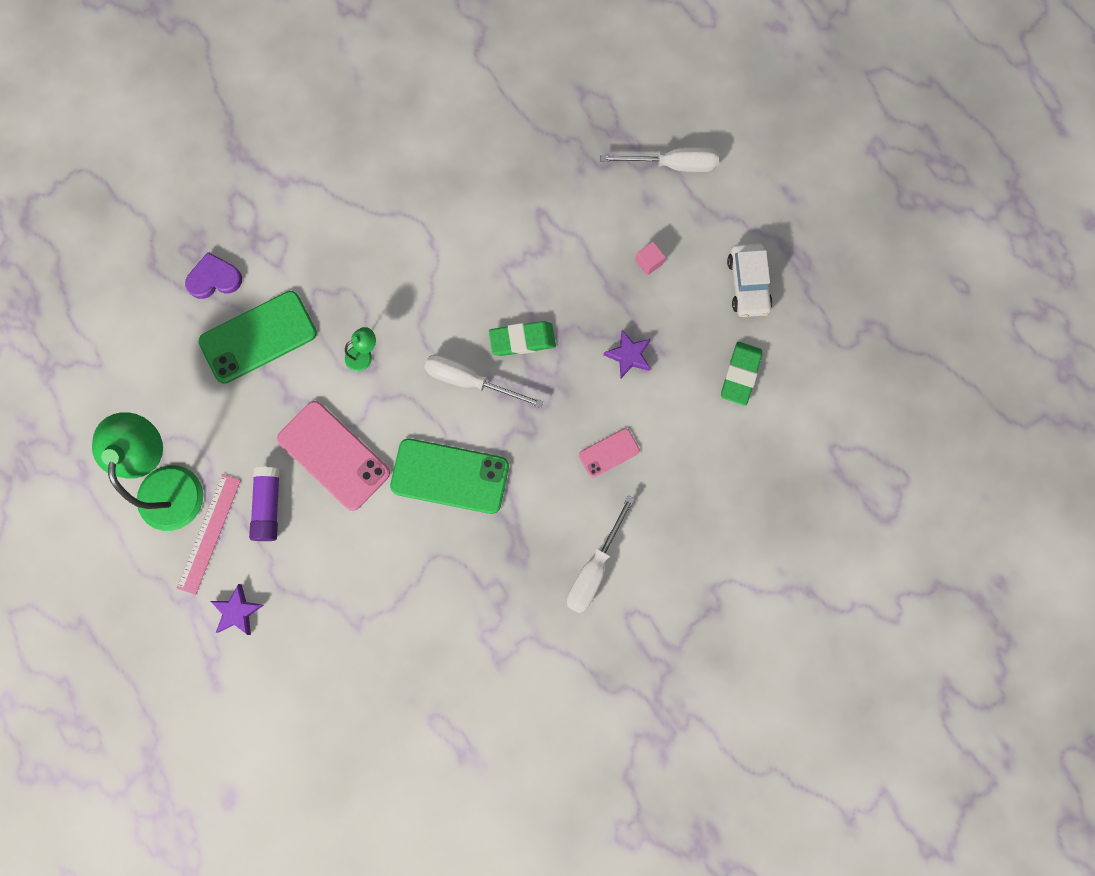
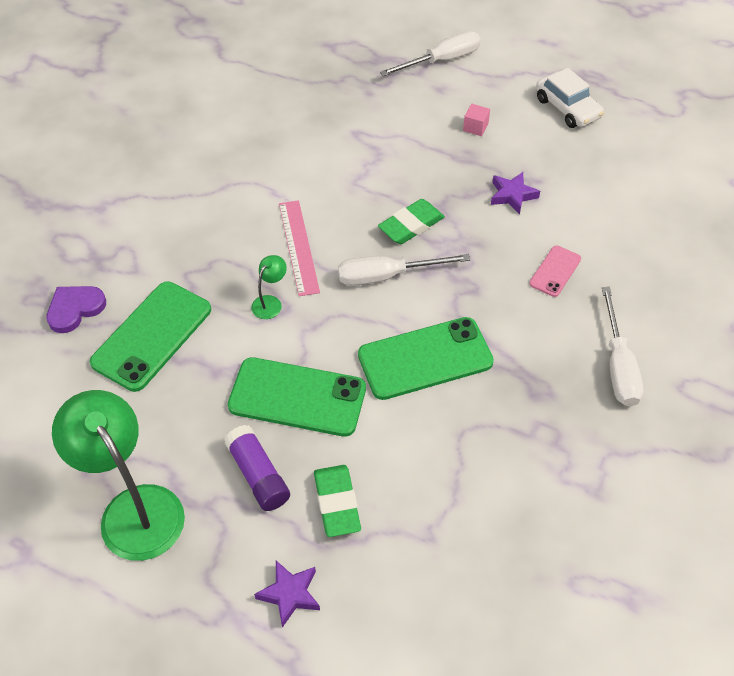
camera: 30 degrees left, 25 degrees down
pink ruler [177,474,241,595] -> pink ruler moved to [279,200,320,296]
pink phone [277,401,390,511] -> green phone [228,357,366,437]
green eraser [721,342,762,406] -> green eraser moved to [314,465,361,537]

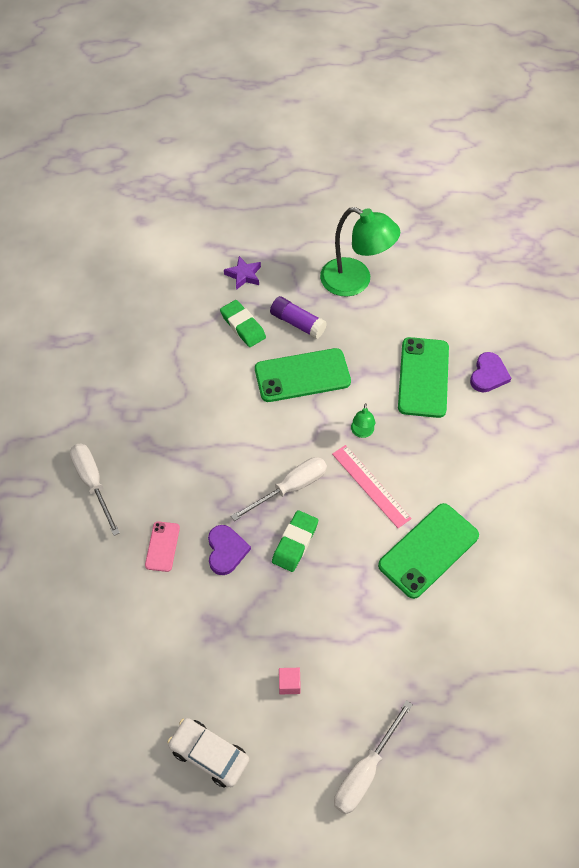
camera: 155 degrees right, 5 degrees up
green phone [358,317,494,400] -> green phone moved to [378,503,479,599]
purple star [491,172,540,215] -> none
none -> purple heart [208,525,251,575]

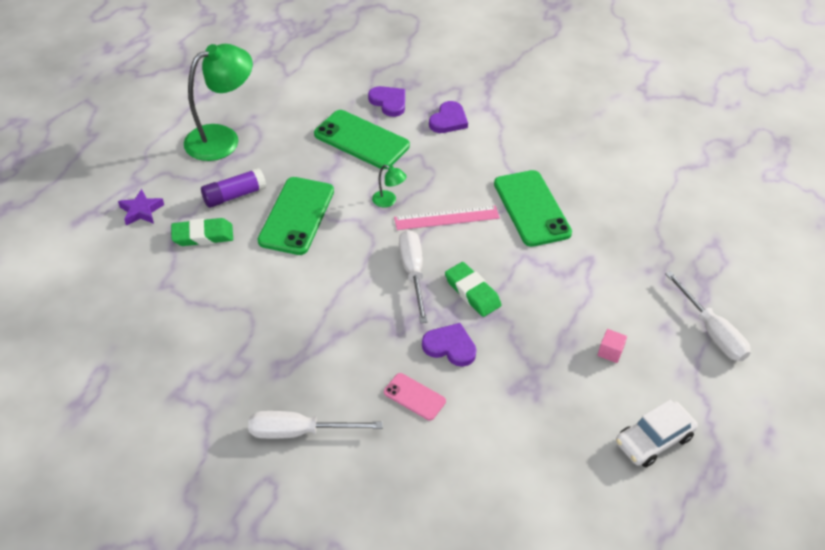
camera: 65 degrees left, 10 degrees down
none -> purple heart [429,101,468,133]

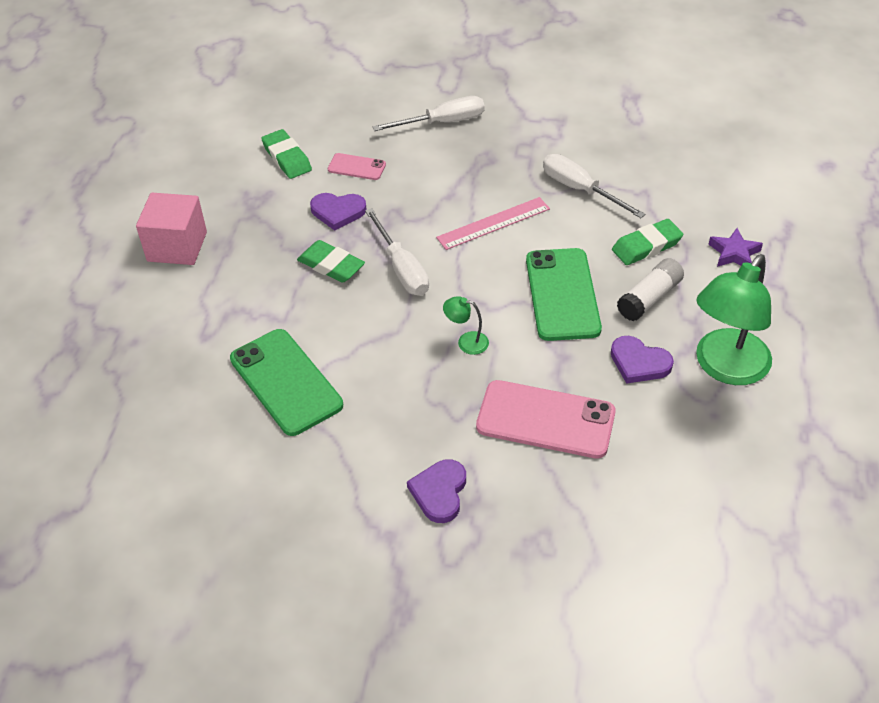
camera: 165 degrees right, 0 degrees up
purple glue stick [201,168,267,208] -> white glue stick [617,258,684,321]
green phone [314,110,410,169] -> pink phone [476,380,616,459]
purple heart [368,86,405,117] -> purple heart moved to [611,336,674,384]
pink ruler [394,206,500,230] -> pink ruler moved to [436,197,550,250]
pink cube [597,329,627,363] -> pink cube [136,193,207,265], size x2.27
white car [616,400,698,467] -> none
white screwdriver [666,271,751,361] -> white screwdriver moved to [543,154,645,218]
none -> green eraser [261,129,312,179]

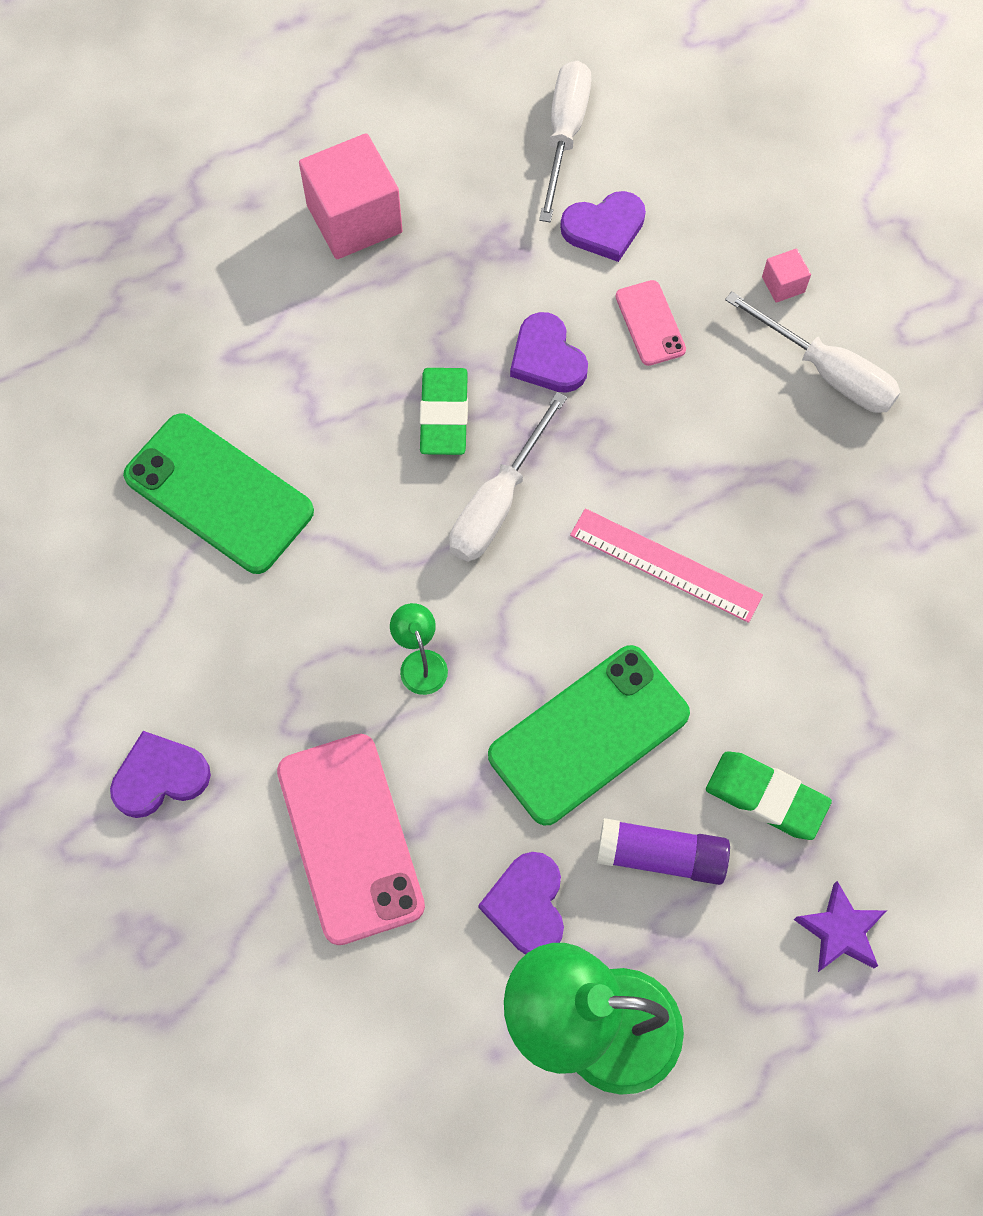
camera: 55 degrees right, 20 degrees up
green phone [230,329,343,436] -> green phone turned 75 degrees counterclockwise [123,413,314,574]
green eraser [261,129,312,179] -> purple heart [560,191,646,262]
white screwdriver [543,154,645,218] -> white screwdriver moved to [539,61,591,222]
white glue stick [617,258,684,321] -> purple glue stick [597,818,730,885]
none -> pink cube [762,249,811,303]

